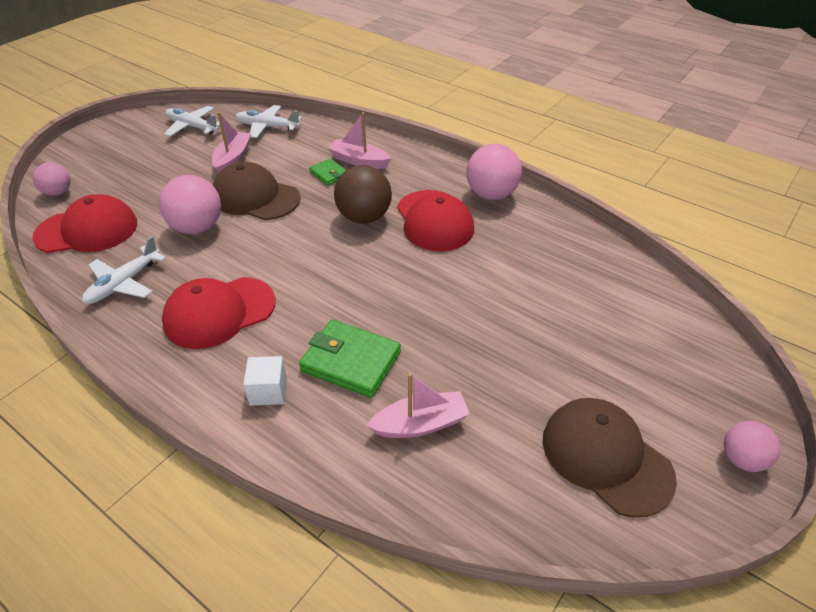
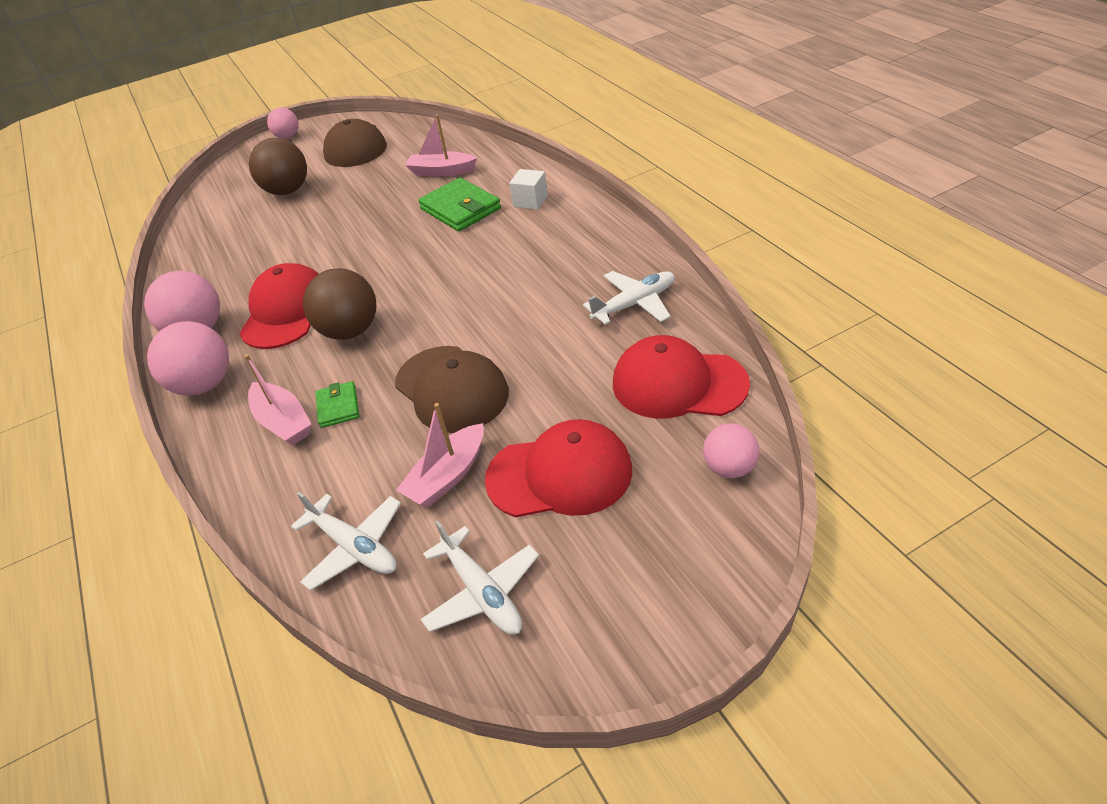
camera: 150 degrees left, 0 degrees up
pink ball [159,175,221,234] -> pink ball moved to [147,321,229,396]
red cap [162,277,276,349] -> red cap moved to [485,419,632,517]
none -> brown ball [249,138,307,195]

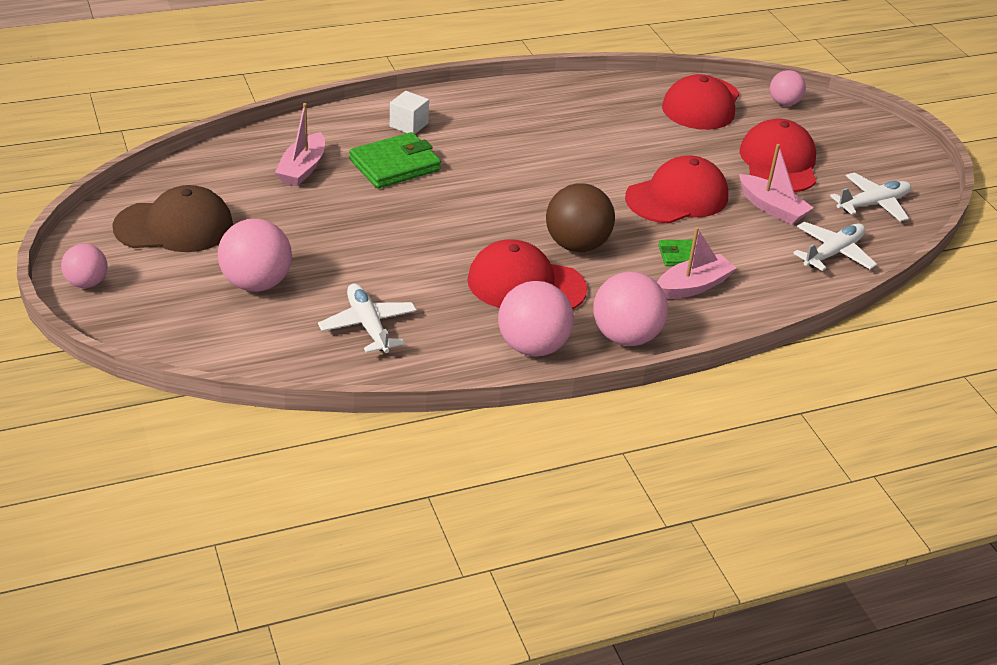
camera: 90 degrees left, 5 degrees down
brown ball [249,138,307,195] -> pink ball [218,219,292,292]
brown cap [395,346,509,433] -> red cap [625,155,728,224]
white plane [583,271,675,325] -> white plane moved to [318,284,417,353]

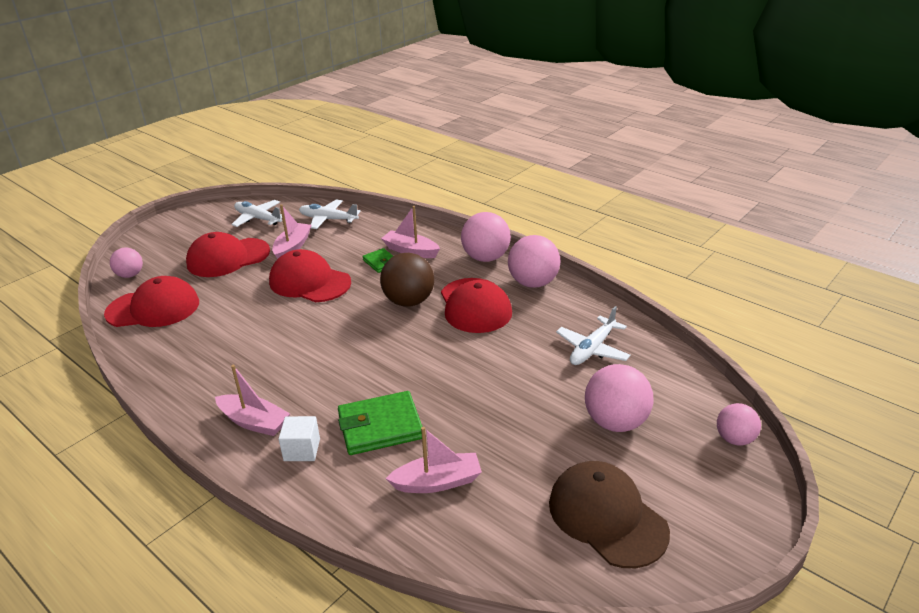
camera: 115 degrees left, 5 degrees down
pink ball [61,244,107,288] -> pink ball moved to [717,403,761,446]
green wallet [349,132,441,189] -> green wallet turned 45 degrees counterclockwise [338,391,423,455]
none -> pink boat [215,365,290,436]

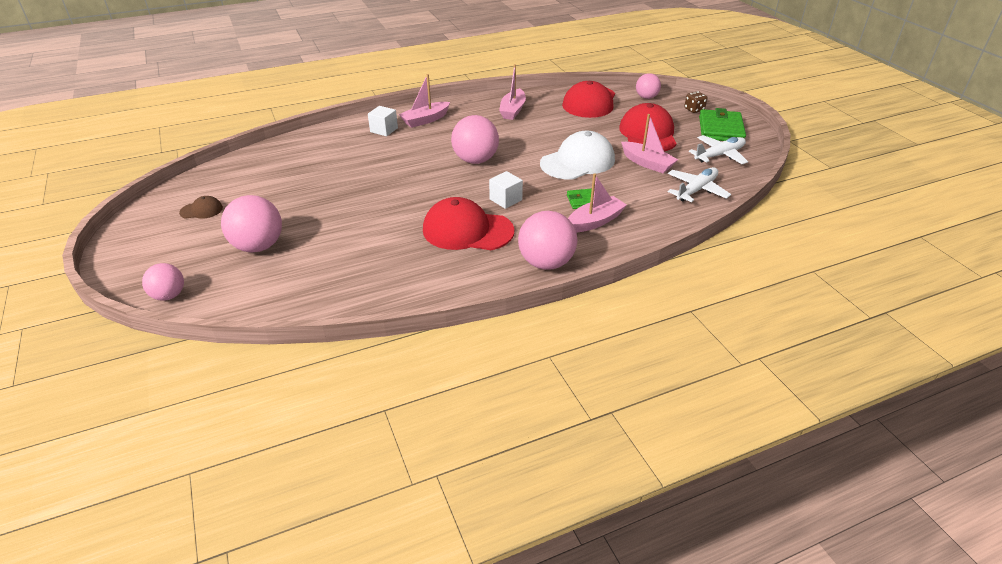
camera: 115 degrees right, 5 degrees up
red cap [269,249,351,302] -> white cap [540,131,615,180]
green wallet [338,391,423,455] -> green wallet moved to [699,108,746,141]
brown ball [380,253,434,307] -> white cube [489,171,523,209]
pink boat [385,427,482,493] -> pink boat moved to [499,64,526,120]
pink ball [508,235,561,288] -> pink ball moved to [451,115,499,164]
brown cap [549,461,670,568] -> brown cap [179,196,223,219], size x0.46
white plane [556,306,631,365] -> none
none -> brown dice [684,91,707,113]

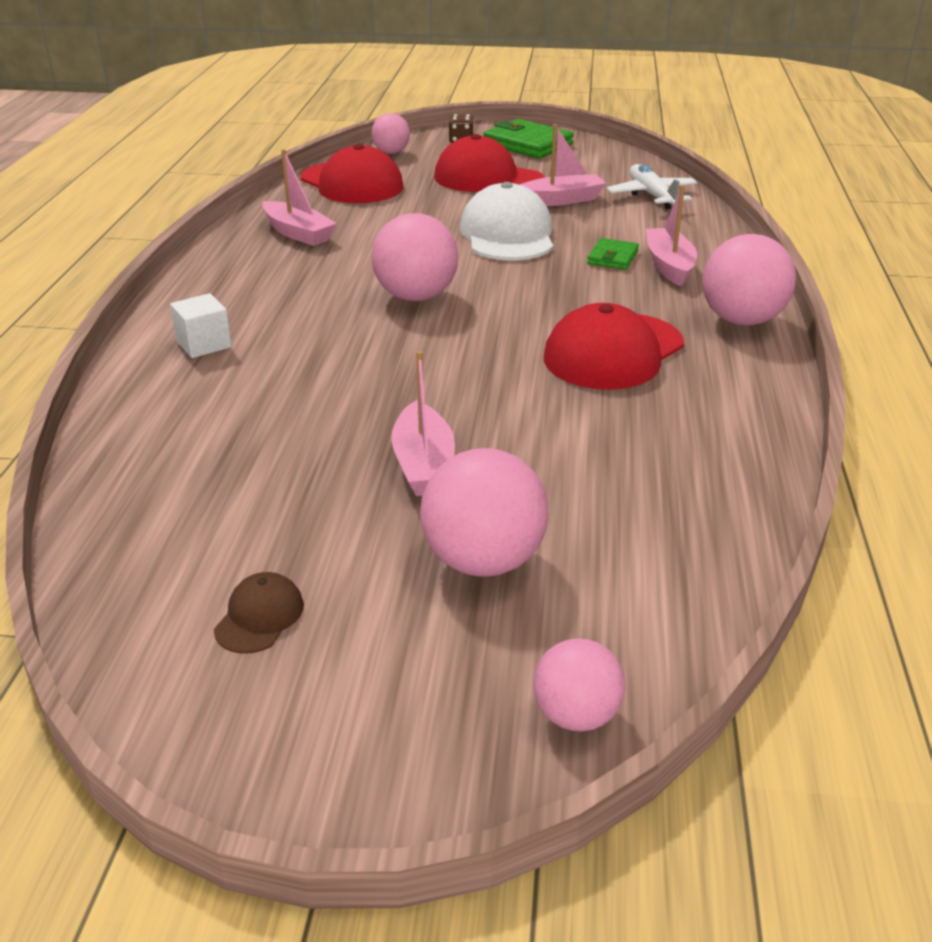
camera: 60 degrees left, 5 degrees down
pink boat [399,74,450,128] -> pink boat moved to [391,351,455,496]
white cube [489,171,523,209] -> none
white plane [689,135,748,164] -> none

